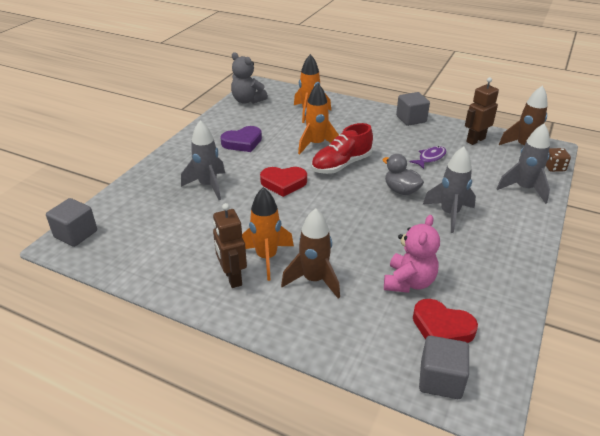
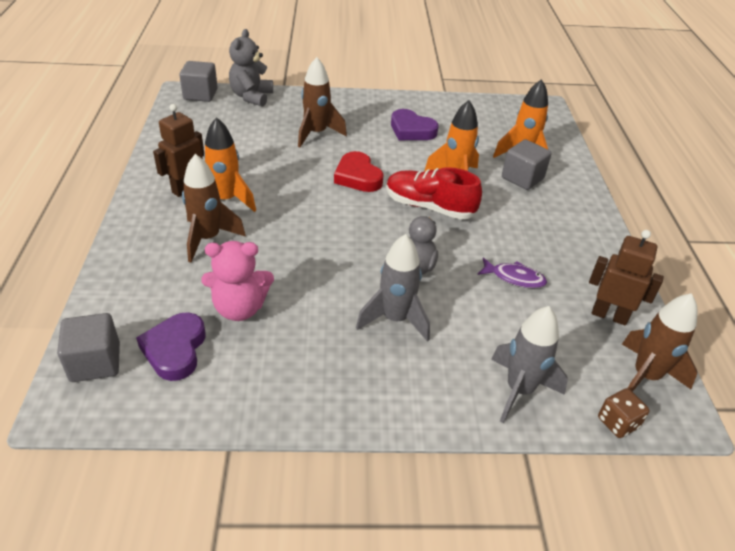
camera: 60 degrees right, 5 degrees up
grey rocket [181,120,225,200] -> brown rocket [298,57,347,147]
grey teddy bear [231,52,268,104] -> grey teddy bear moved to [229,29,273,107]
grey cube [396,92,430,126] -> grey cube moved to [502,139,551,190]
red heart [413,299,478,343] -> purple heart [136,312,205,381]

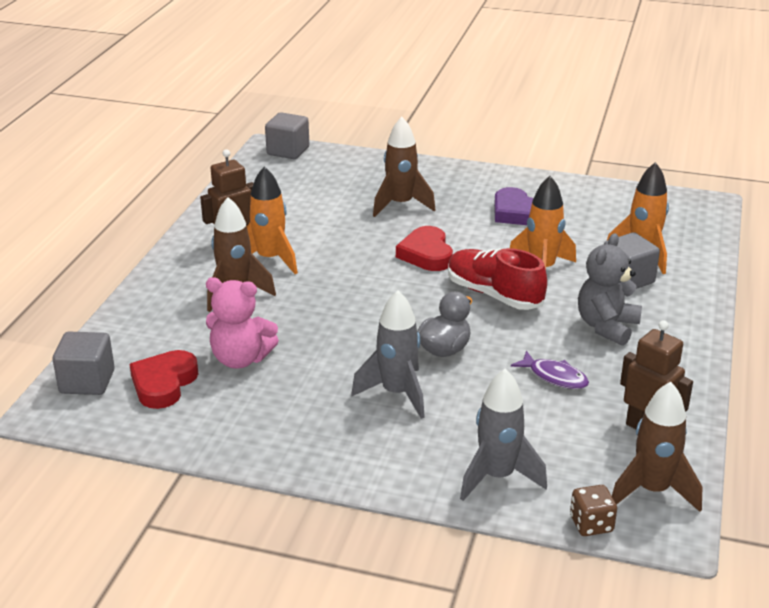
camera: 20 degrees right, 10 degrees down
purple heart [136,312,205,381] -> red heart [129,350,198,409]
grey teddy bear [229,29,273,107] -> grey teddy bear moved to [578,233,642,346]

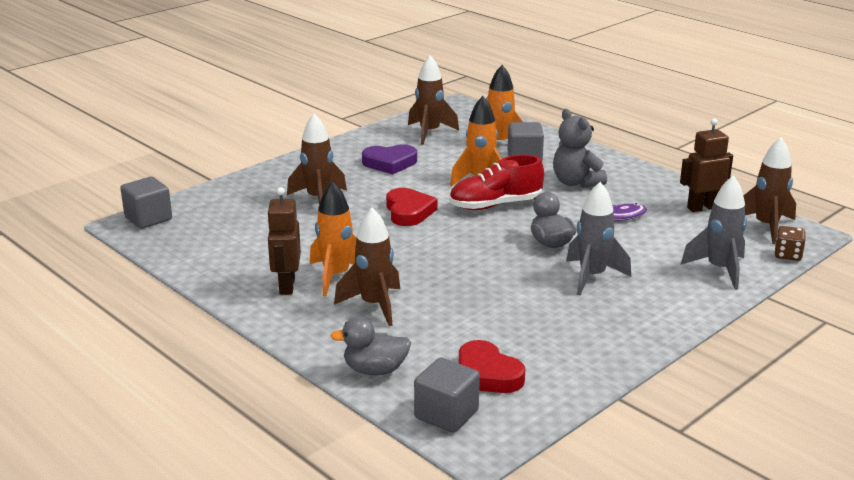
camera: 60 degrees left, 5 degrees down
pink teddy bear [206,277,279,369] -> none
red heart [396,226,453,271] -> red heart turned 120 degrees counterclockwise [386,188,438,226]
none -> grey duck [330,317,411,375]
none -> brown rocket [408,55,459,145]

